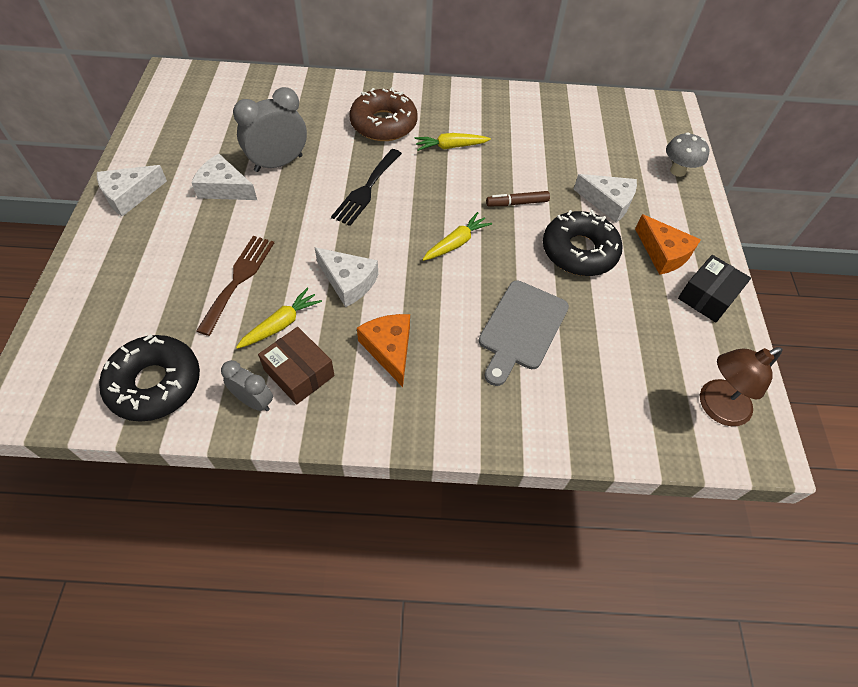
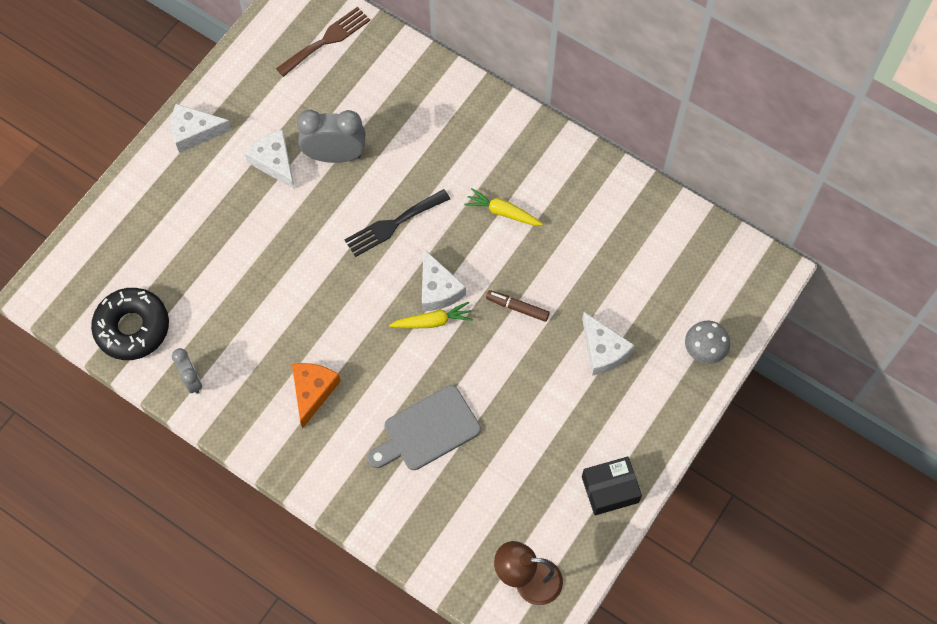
camera: 35 degrees right, 10 degrees up
brown fork [196,236,274,336] -> brown fork moved to [276,7,370,77]
yellow carrot [236,288,322,349] -> none
brown box [258,327,335,405] -> none
white cheese [314,247,378,307] -> white cheese moved to [422,248,466,311]
brown donut [350,87,418,141] -> none
black donut [543,210,623,276] -> none
orange cheese [635,214,701,275] -> none

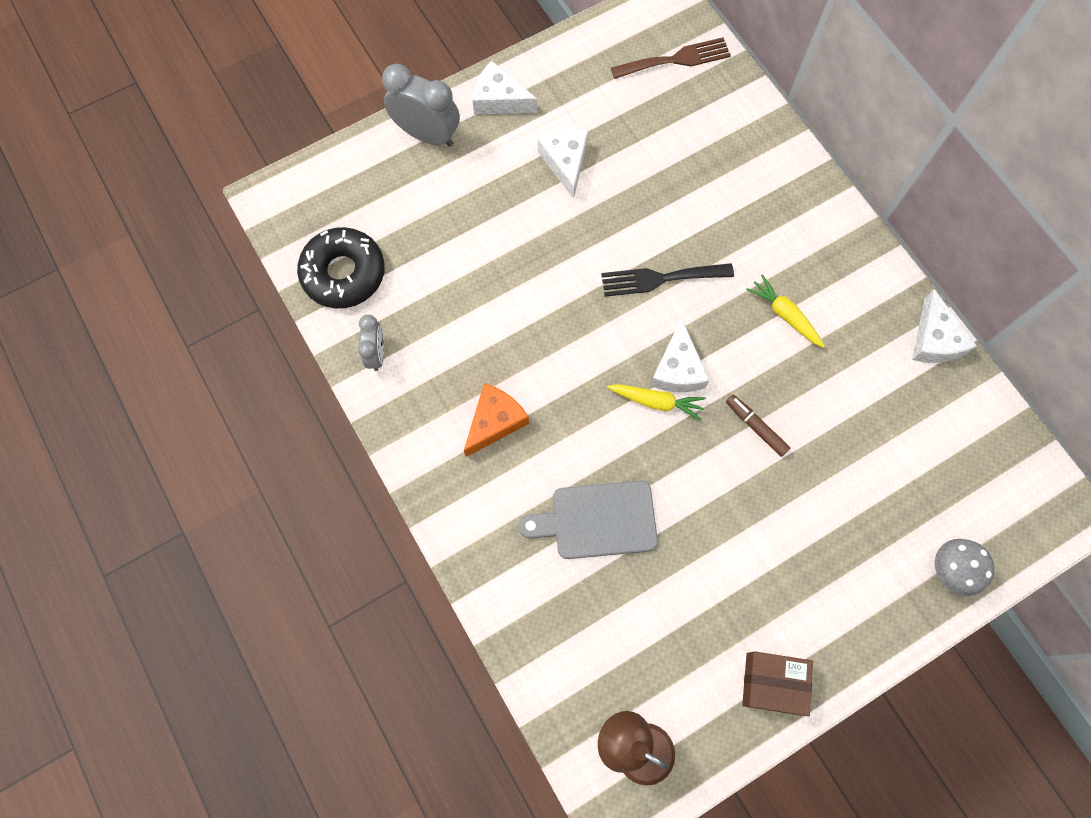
camera: 25 degrees right, 5 degrees up
grey clock [297,110,366,163] -> grey clock moved to [382,63,460,147]
white cheese [582,312,635,376] -> white cheese moved to [912,289,977,363]
black box [582,457,642,515] -> brown box [742,651,813,716]

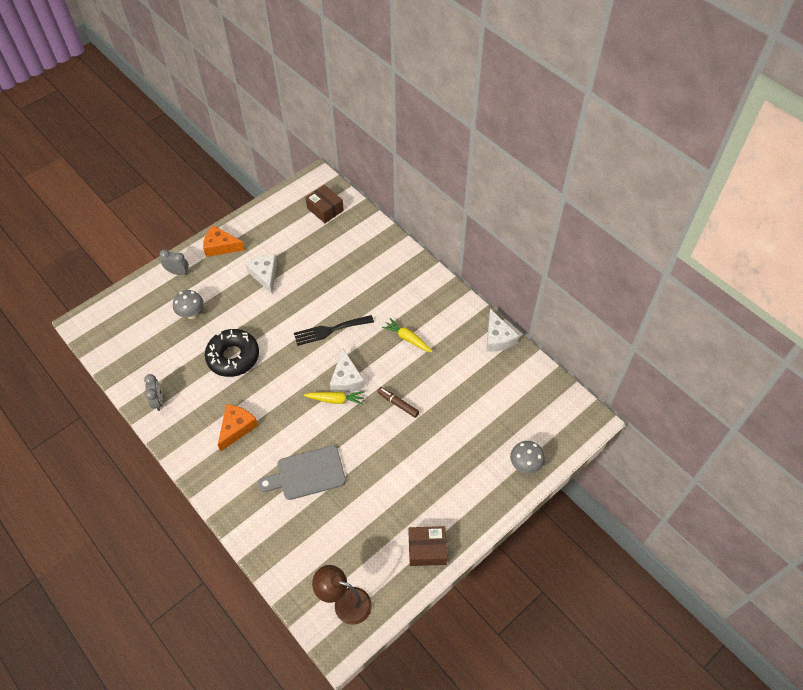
camera: 10 degrees left, 15 degrees down
black donut [297,227,385,309] -> black donut moved to [205,329,259,377]
grey clock [382,63,460,147] -> grey clock [159,249,189,275], size x0.58
white cheese [472,61,538,114] -> orange cheese [203,225,245,257]
brown fork [611,38,731,79] -> brown box [305,185,344,223]
none -> grey mushroom [173,290,204,319]

